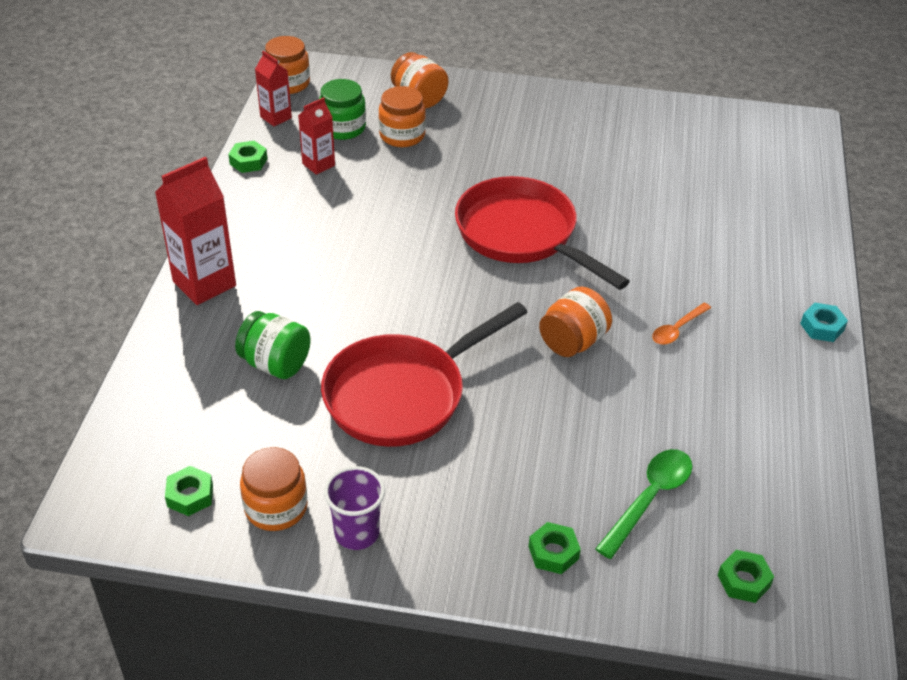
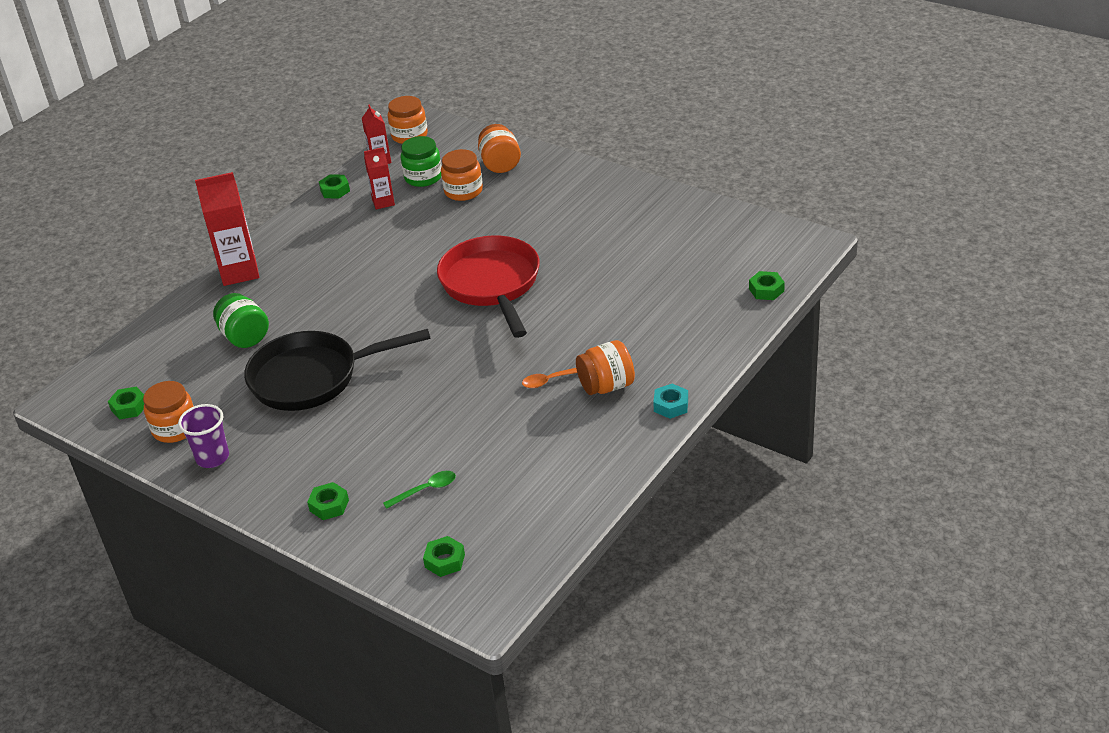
camera: 30 degrees right, 5 degrees down
red pan [321,302,528,447] -> black pan [244,329,431,411]
orange jar [539,287,612,357] -> orange jar moved to [576,340,635,395]
green spoon [595,449,692,559] -> green spoon [383,471,456,509], size x0.63
none -> green nut [749,271,785,300]

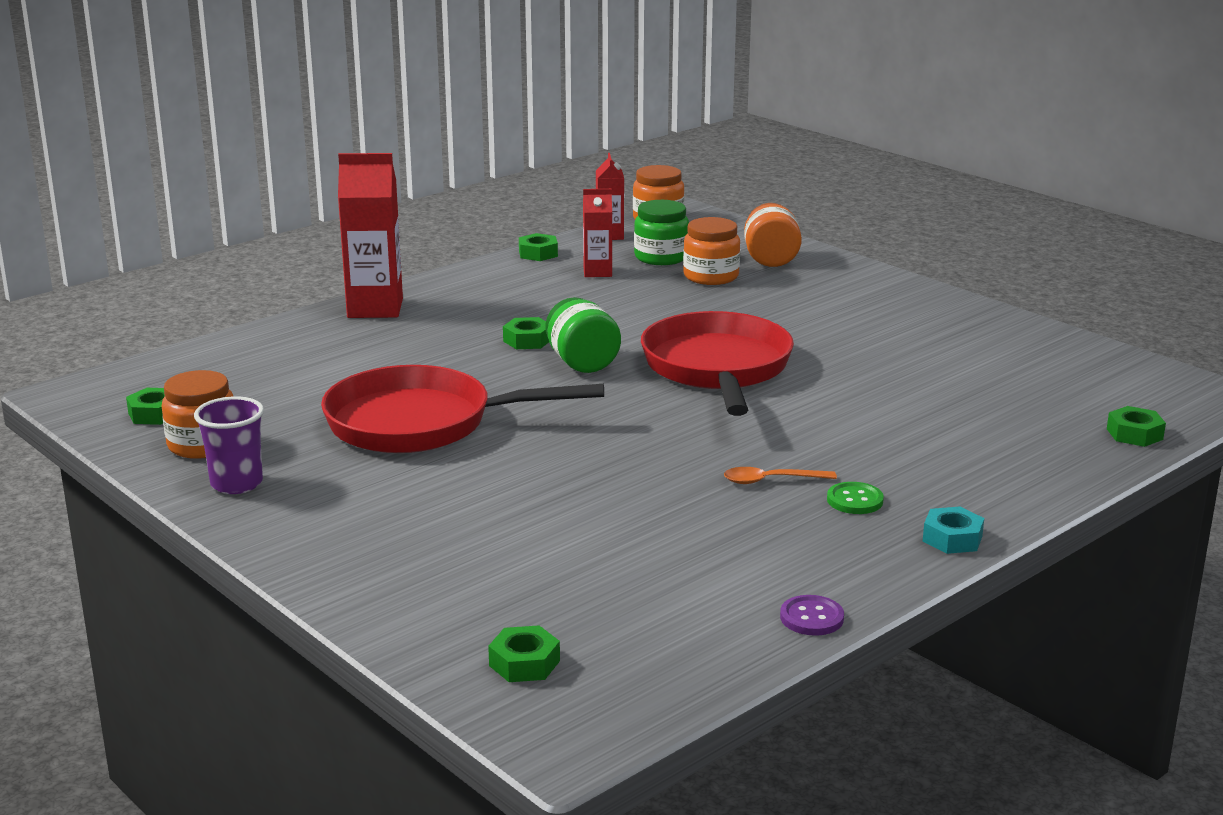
camera: 10 degrees right, 15 degrees down
green jar [213,293,269,348] -> green jar moved to [546,297,621,373]
black pan [244,329,431,411] -> red pan [321,365,604,453]
green nut [307,482,349,520] -> green nut moved to [503,317,549,349]
green spoon [383,471,456,509] -> none
orange jar [576,340,635,395] -> green button [827,482,884,514]
none -> purple button [780,595,844,636]

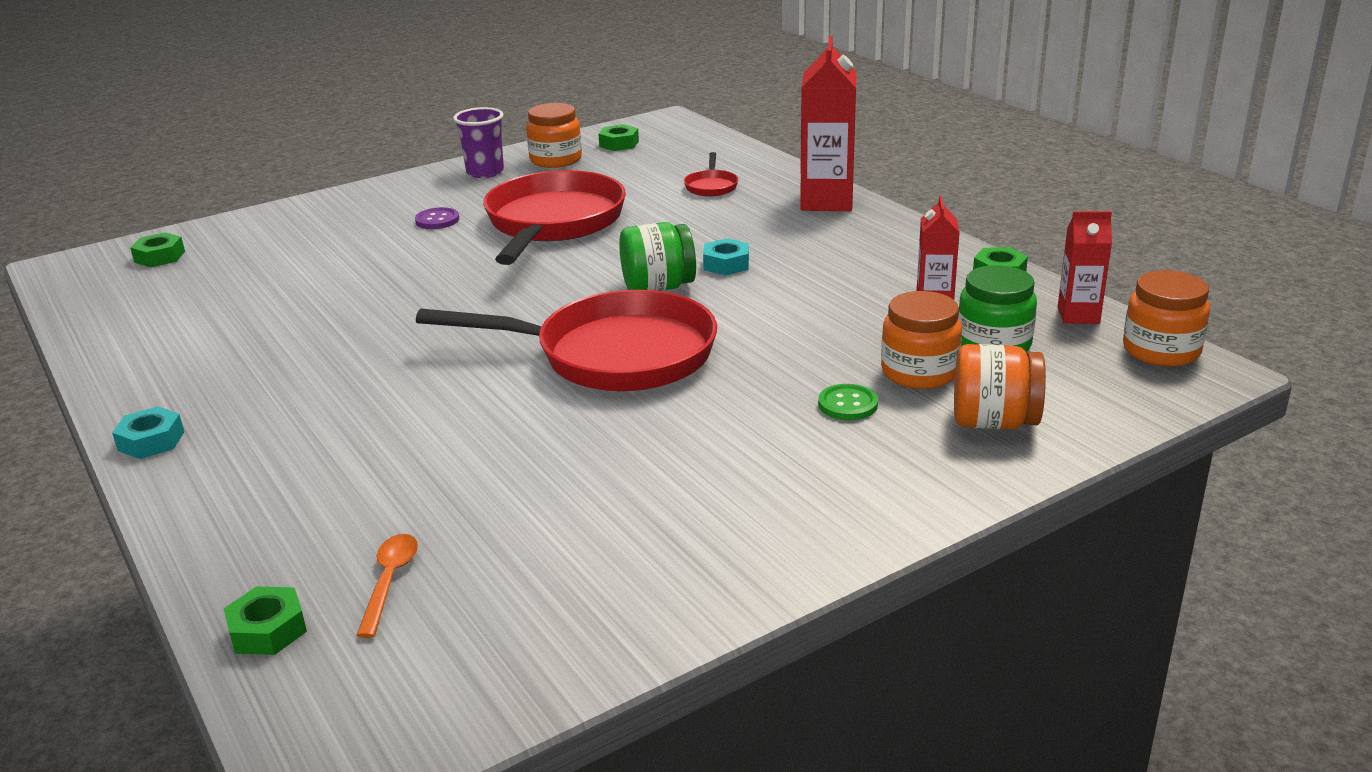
camera: 100 degrees right, 5 degrees up
green nut [503,317,549,349] -> turquoise nut [703,238,749,276]
orange spoon [724,467,837,484] -> orange spoon moved to [356,534,418,638]
purple button [780,595,844,636] -> purple button moved to [415,207,459,229]
green button [827,482,884,514] -> green button moved to [818,384,878,420]
none -> red pan [684,152,738,197]

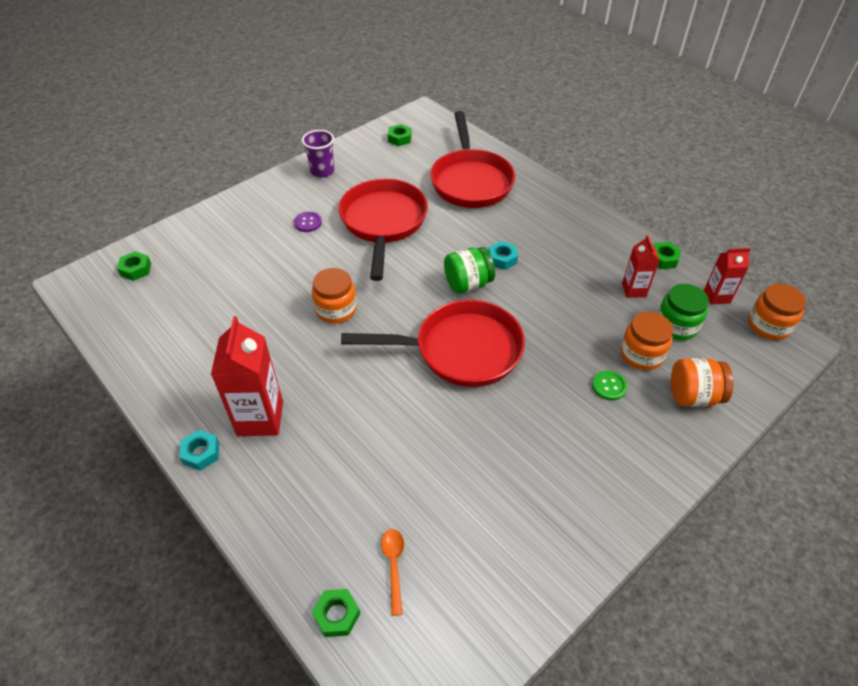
camera: 10 degrees left, 20 degrees up
orange jar [526,103,582,168] -> orange jar moved to [312,268,357,324]
red pan [684,152,738,197] -> red pan [430,111,516,208], size x2.47
red carton [800,36,857,211] -> red carton moved to [211,316,283,436]

